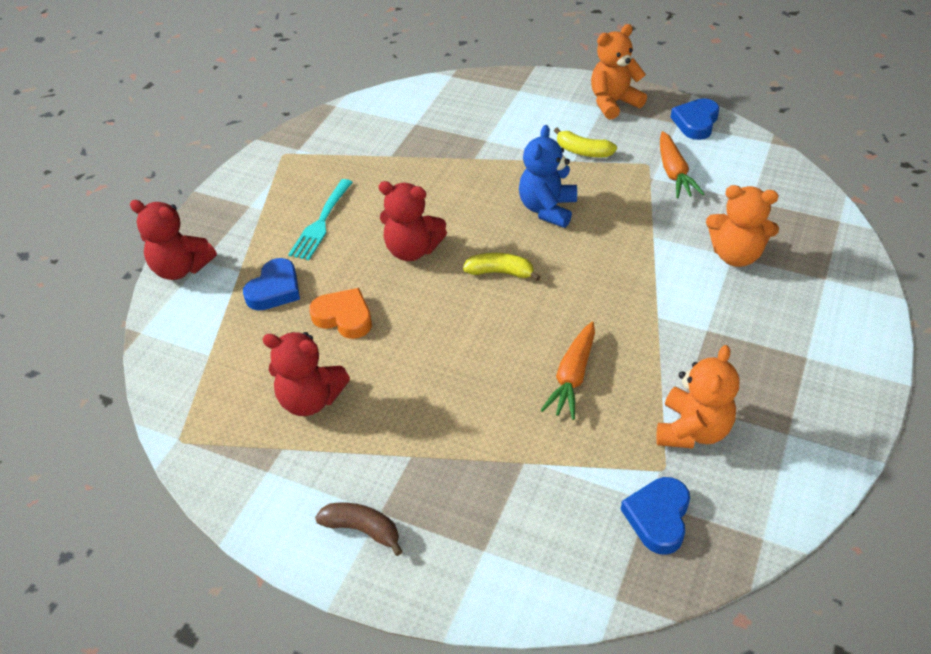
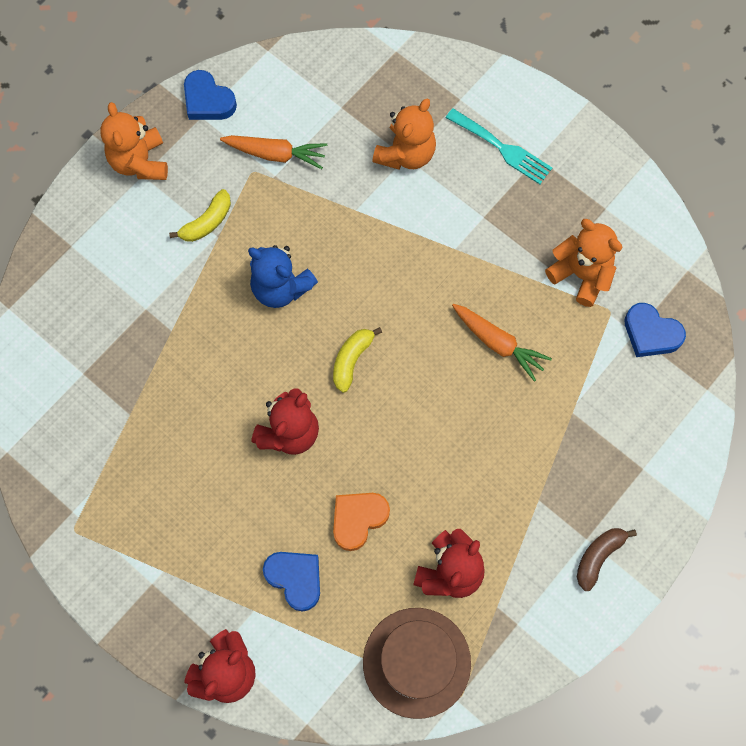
camera: 75 degrees left, 25 degrees up
turquoise fork [288,179,353,260] -> turquoise fork moved to [446,108,552,184]
none -> brown hat [363,608,471,719]

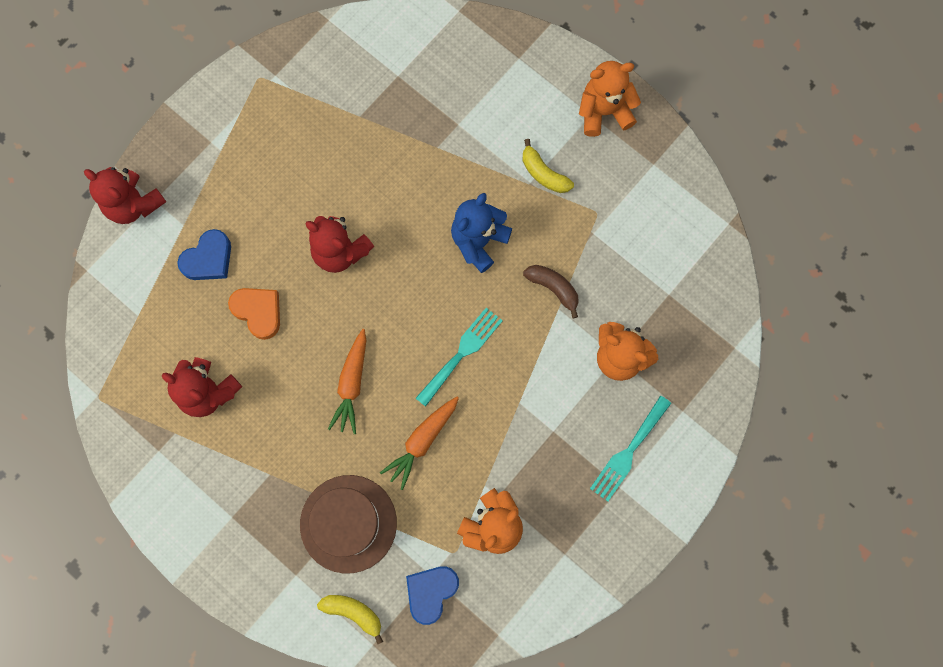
camera: 90 degrees right, 5 degrees up
blue heart [184,70,237,120] -> none
orange carrot [220,135,327,169] -> orange carrot moved to [328,329,366,434]
yellow banana [333,327,382,393] -> yellow banana moved to [317,595,383,644]
brown hat [363,608,471,719] -> brown hat moved to [300,475,397,574]
brown banana [577,528,637,591] -> brown banana moved to [523,265,579,318]
none -> turquoise fork [416,308,503,407]

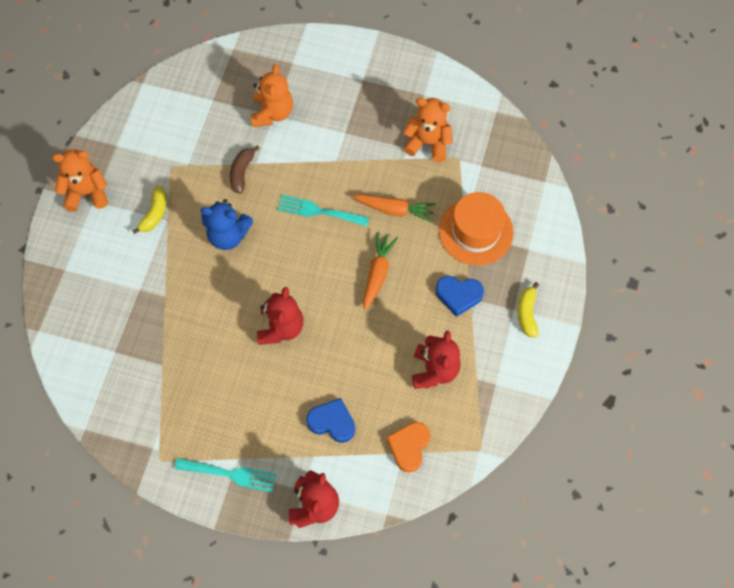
camera: 115 degrees left, 10 degrees down
orange heart [228,288,280,340] -> orange heart moved to [387,422,430,473]
brown hat [300,475,397,574] -> orange hat [439,192,514,265]
yellow banana [317,595,383,644] -> yellow banana moved to [518,282,539,338]
orange carrot [328,329,366,434] -> orange carrot turned 60 degrees counterclockwise [363,232,398,311]
blue heart [406,566,459,625] -> blue heart moved to [436,276,484,317]
orange teddy bear [579,61,641,137] -> orange teddy bear turned 120 degrees clockwise [52,149,108,212]
turquoise fork [590,396,671,502] -> turquoise fork moved to [175,458,276,492]

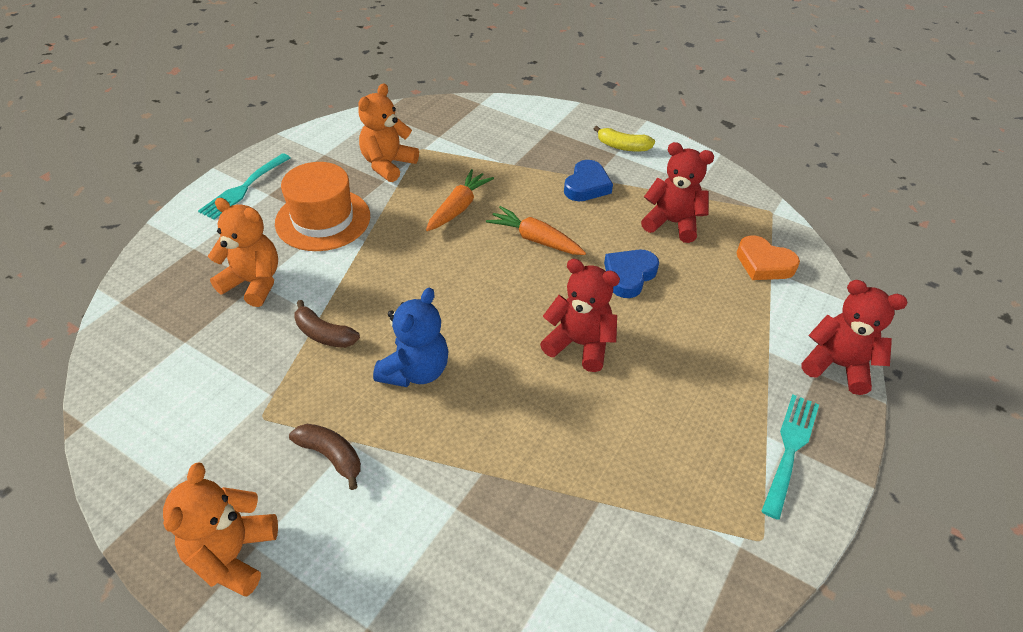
camera: 75 degrees left, 20 degrees down
yellow banana [132,186,167,234] -> brown banana [289,424,361,490]
turquoise fork [277,195,369,227] -> turquoise fork moved to [198,153,290,220]
blue heart [306,398,355,443] -> blue heart moved to [604,250,659,298]
orange hat [439,192,514,265] -> orange hat moved to [275,162,370,251]

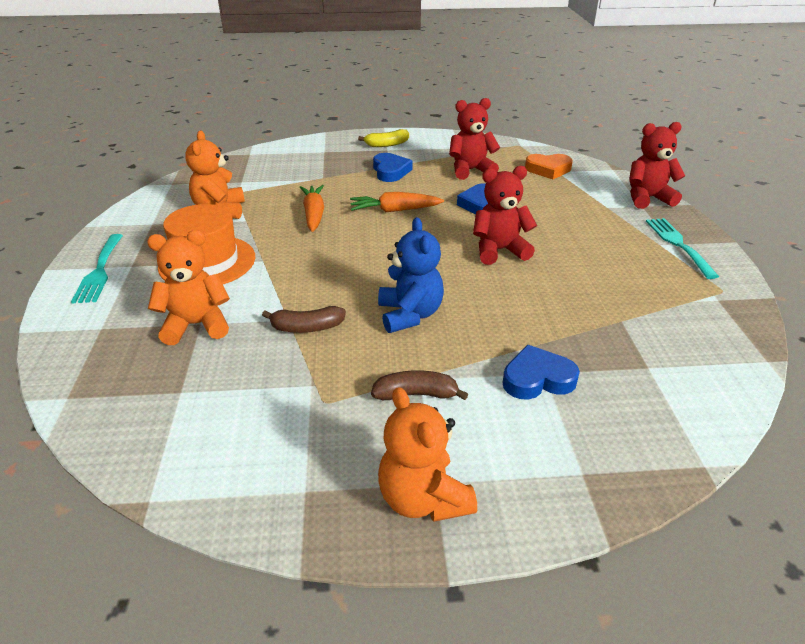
camera: 35 degrees left, 10 degrees down
none -> blue heart [502,345,580,399]

